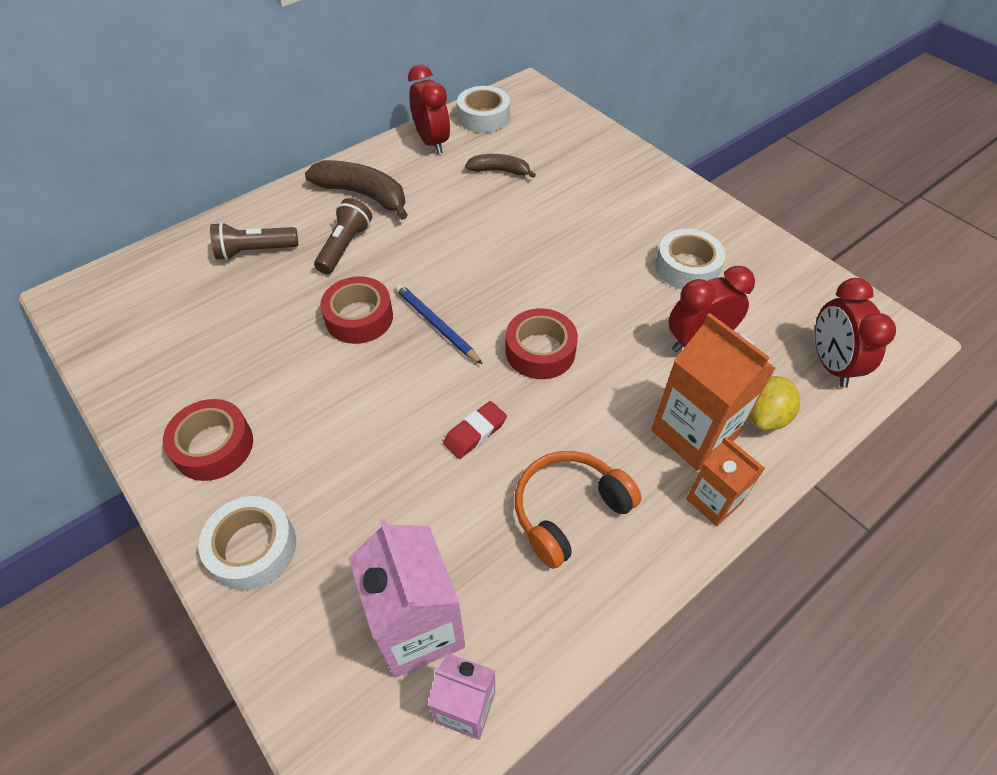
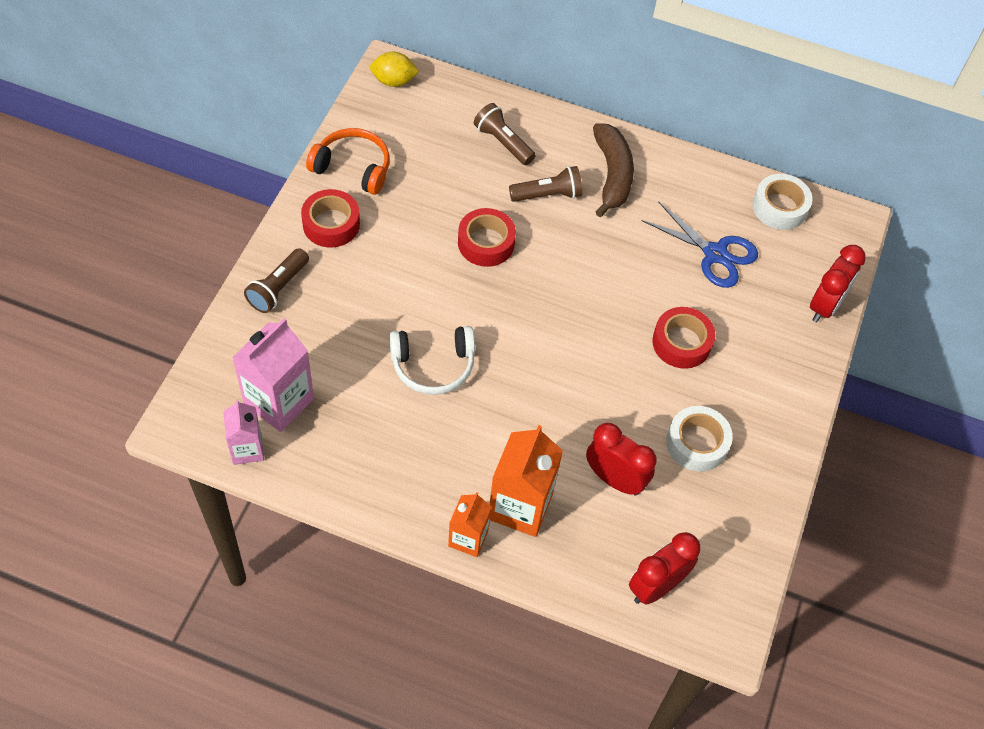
camera: 55 degrees right, 5 degrees up
white tape [198,496,296,590] -> brown flashlight [244,248,309,313]
blue pencil [395,284,483,365] -> none
red clock [408,65,450,154] -> red clock moved to [810,245,866,322]
red eraser [443,401,507,459] -> white headphones [389,326,475,395]
brown banana [465,154,536,178] -> blue scissors [641,201,758,288]
red tape [505,308,578,379] -> red tape moved to [652,307,716,369]
orange headphones [515,451,642,569] -> orange headphones moved to [306,128,390,195]
yellow lemon [749,376,800,431] -> yellow lemon moved to [370,52,419,87]

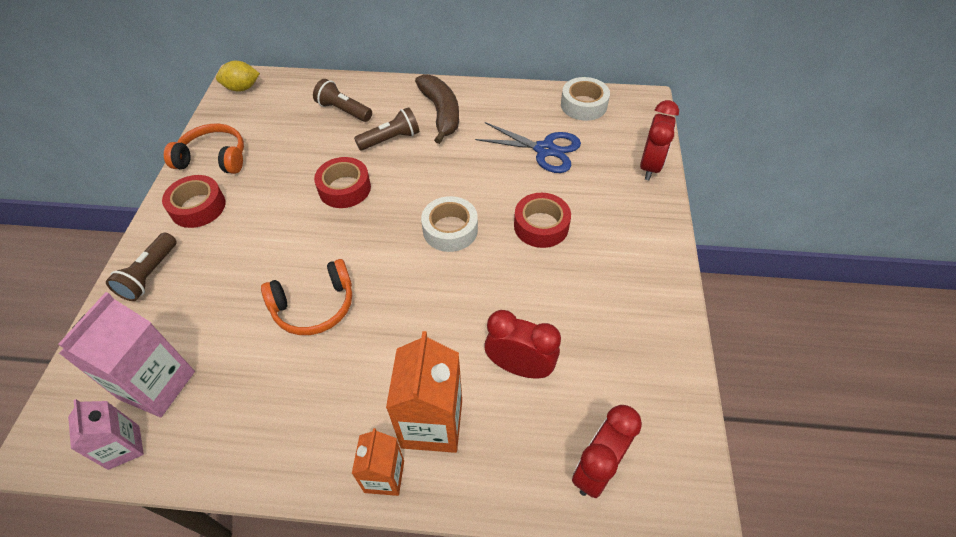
camera: 10 degrees left, 5 degrees down
white headphones [389,326,475,395] -> orange headphones [261,259,352,335]
white tape [666,406,733,472] -> white tape moved to [421,196,478,252]

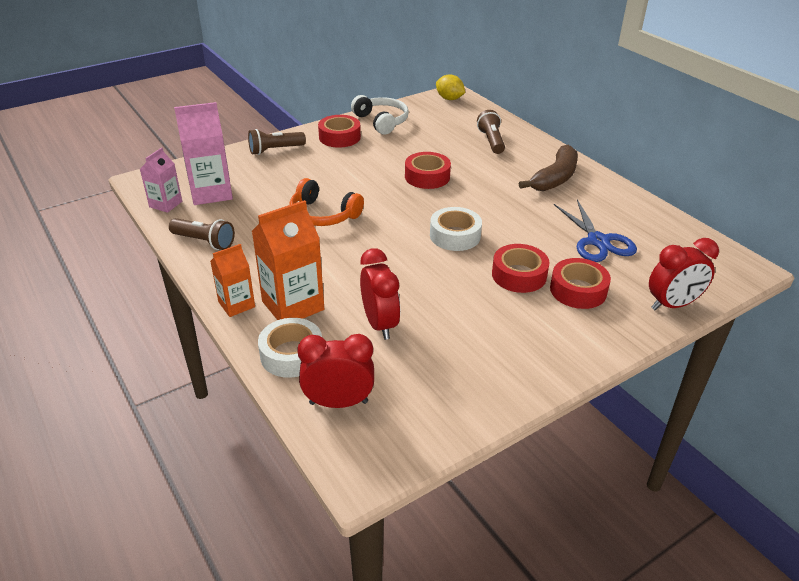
camera: 50 degrees right, 15 degrees down
orange headphones [164,124,244,174] -> white headphones [351,95,409,135]
brown flashlight [354,107,419,151] -> brown flashlight moved to [169,218,235,250]
white tape [561,77,610,121] -> white tape moved to [258,318,322,378]
none -> red tape [550,258,611,309]

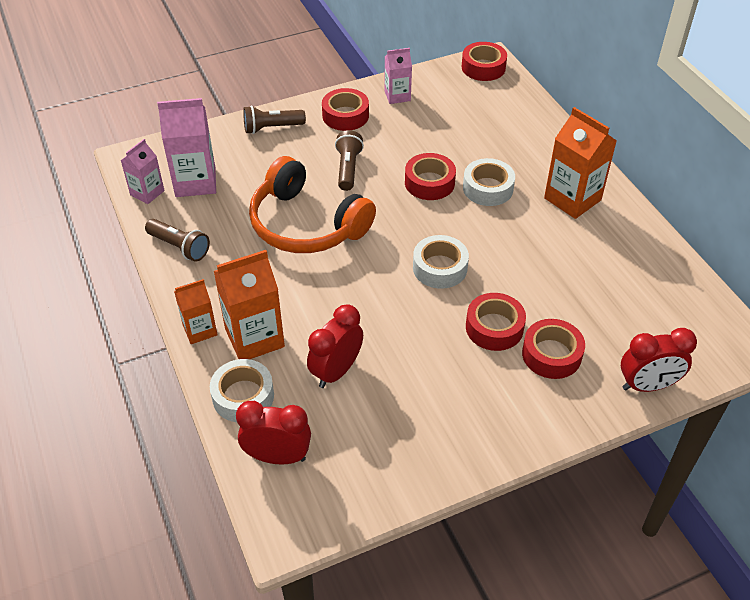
camera: 10 degrees right, 10 degrees up
orange headphones [289,178,364,226] -> orange headphones [249,156,376,253], size x1.58
white headphones [351,95,409,135] -> pink carton [384,48,412,104]
red clock [360,248,400,340] -> red clock turned 135 degrees counterclockwise [307,304,363,388]
yellow lemon [436,74,465,100] -> red tape [462,42,507,81]
brown flashlight [477,110,505,154] -> brown flashlight moved to [335,130,364,191]
brown banana [519,145,578,191] -> orange carton [544,107,617,219]
blue scissors [554,200,637,262] -> none
none -> white tape [463,158,515,206]

